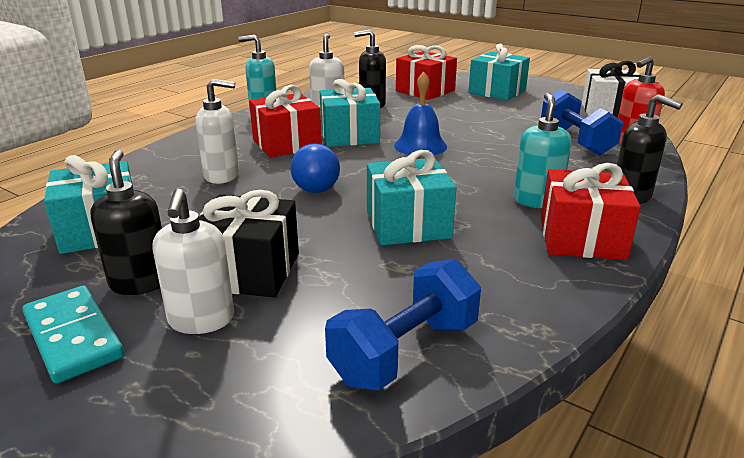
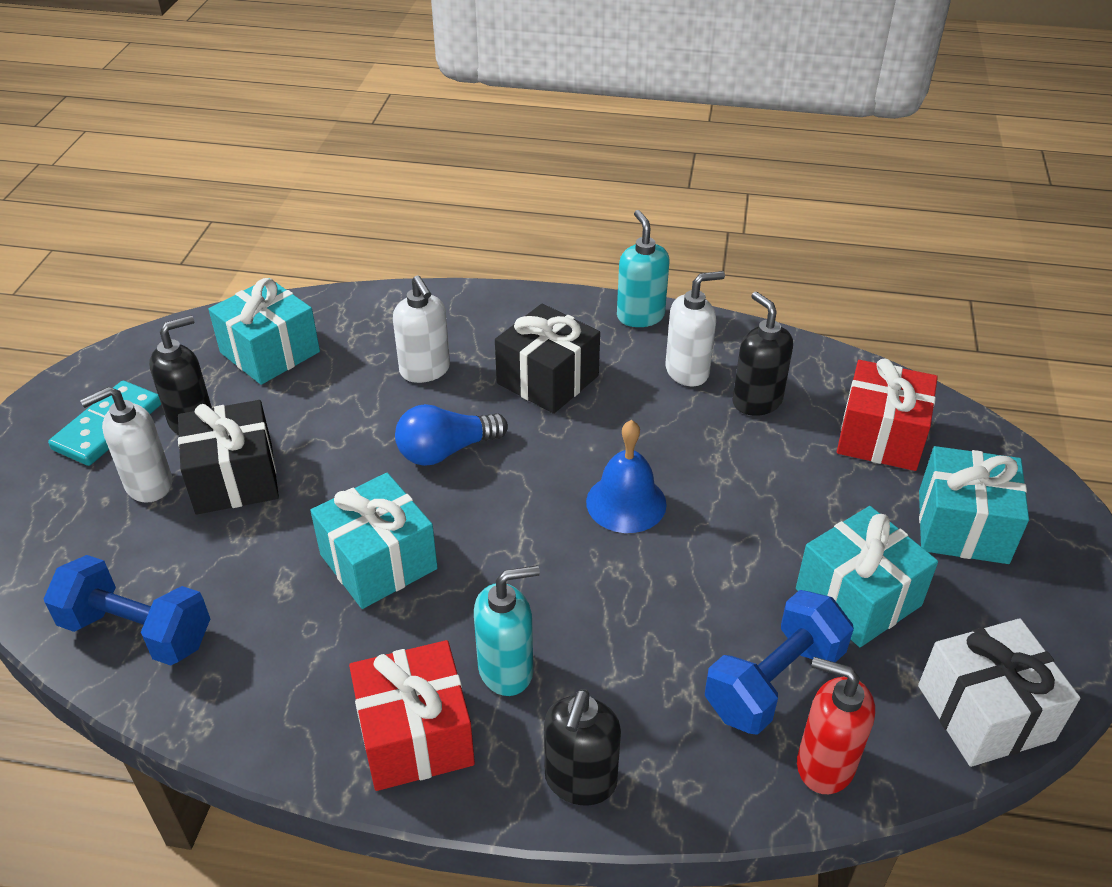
camera: 65 degrees right, 15 degrees up
red gift [249,85,322,158] -> black gift [495,304,600,414]
turquoise gift [320,79,380,147] -> turquoise gift moved to [796,506,938,647]

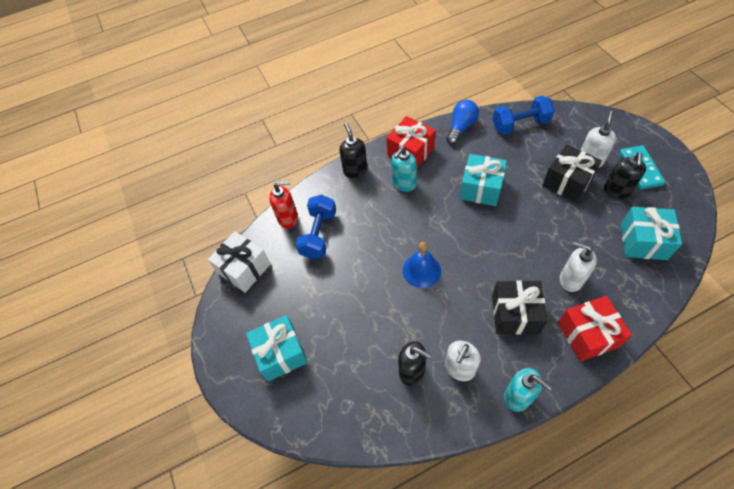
camera: 150 degrees right, 15 degrees up
blue light bulb [395,404,508,466] -> blue light bulb moved to [446,100,479,144]
turquoise gift [796,506,938,647] -> none
red gift [837,359,938,471] -> red gift moved to [558,296,632,362]

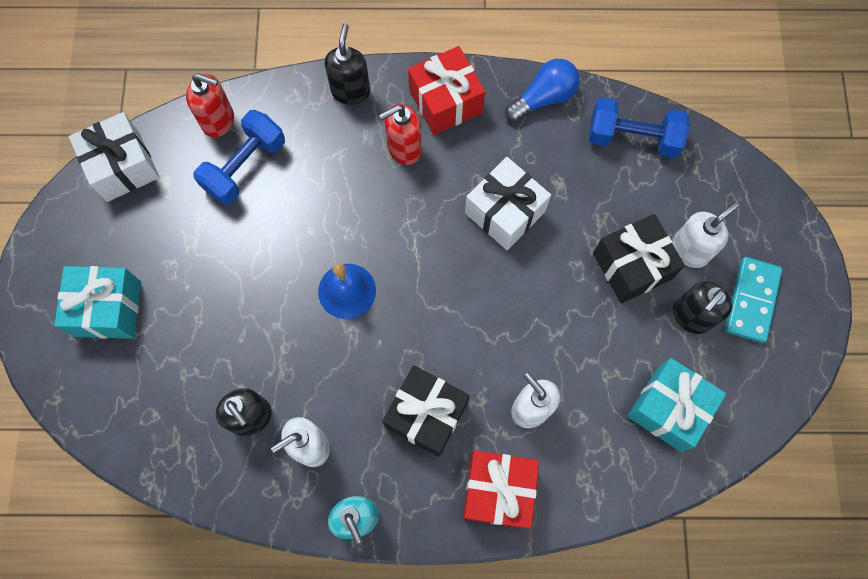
camera: 20 degrees right, 15 degrees up
turquoise soap dispenser [391,146,417,192] -> red soap dispenser [379,104,422,165]
turquoise gift [460,154,507,206] -> white gift [465,157,551,250]

